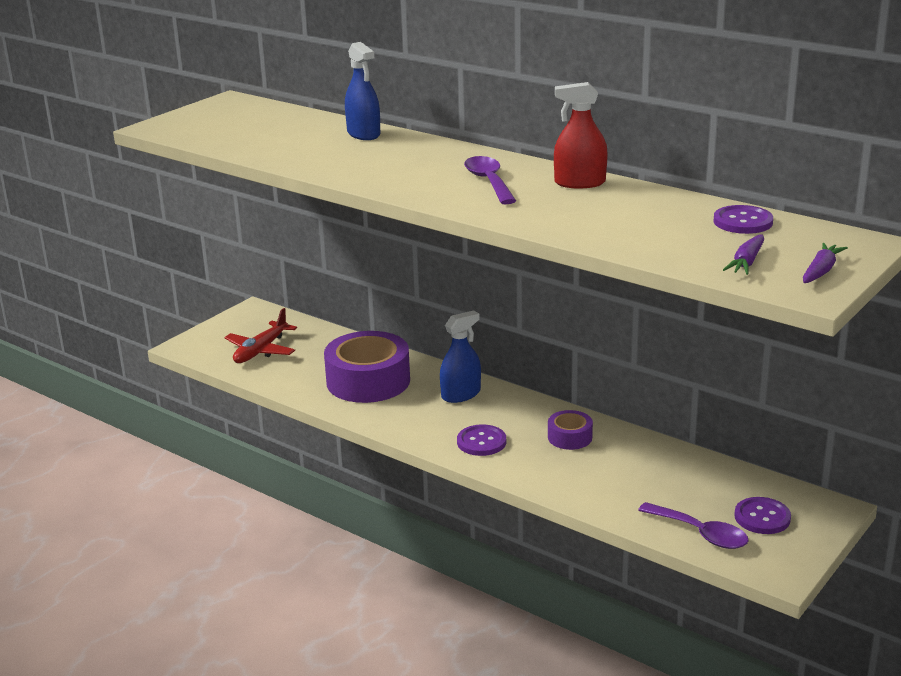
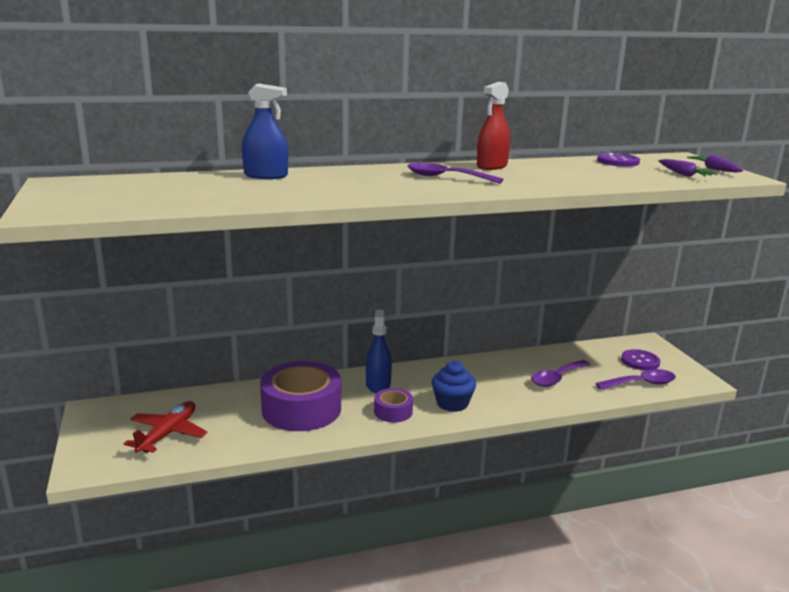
camera: 55 degrees left, 5 degrees down
red plane [224,308,297,363] -> red plane turned 135 degrees counterclockwise [124,401,208,453]
purple button [457,424,506,456] -> blue cupcake [431,361,476,412]
purple tape [548,410,593,450] -> purple tape moved to [374,388,413,422]
none -> purple spoon [531,360,590,387]

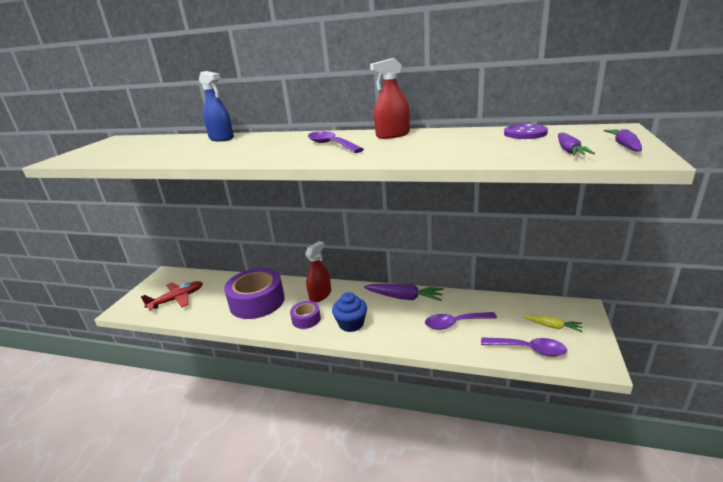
camera: 35 degrees right, 5 degrees up
blue spray bottle [366,310,392,393] -> red spray bottle [305,241,331,302]
purple button [621,349,660,370] -> yellow carrot [522,315,583,332]
none -> purple carrot [364,284,444,301]

